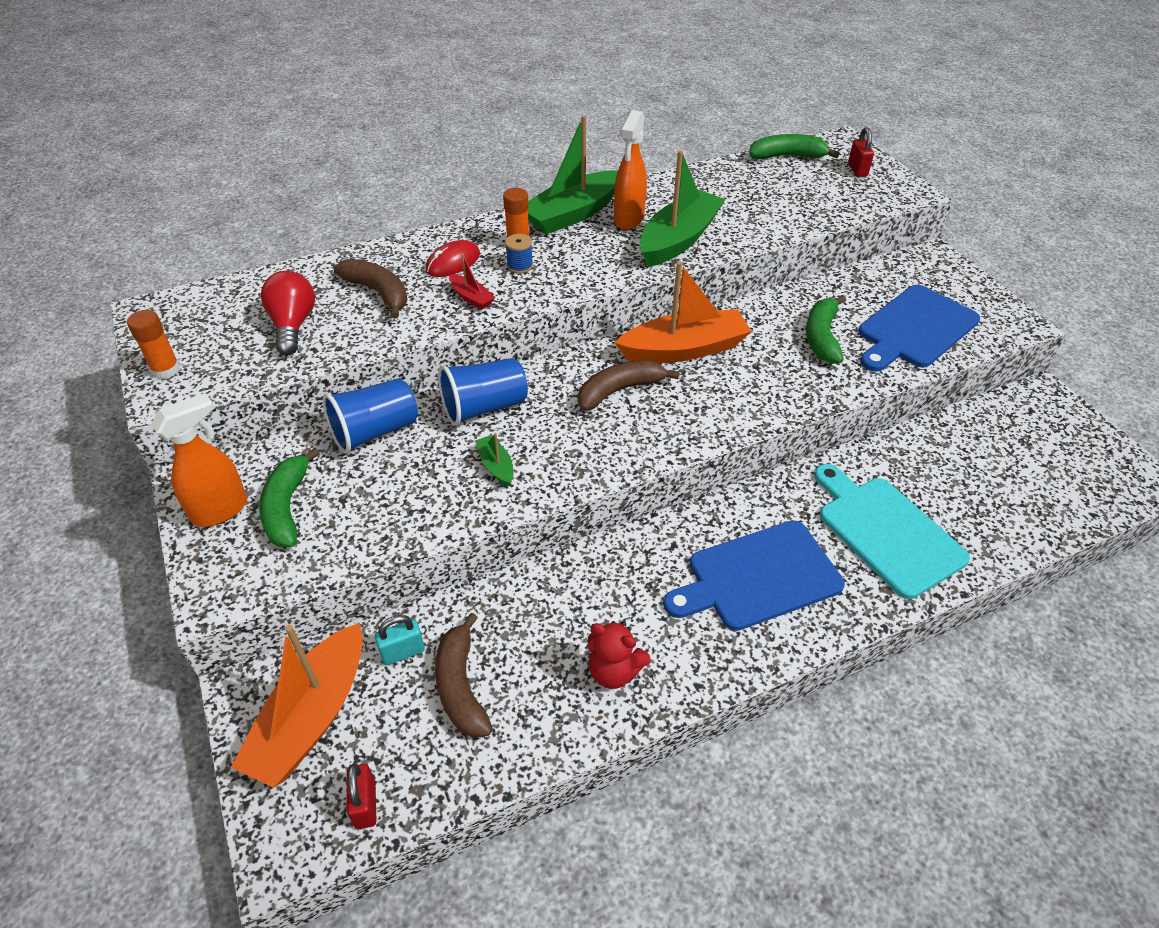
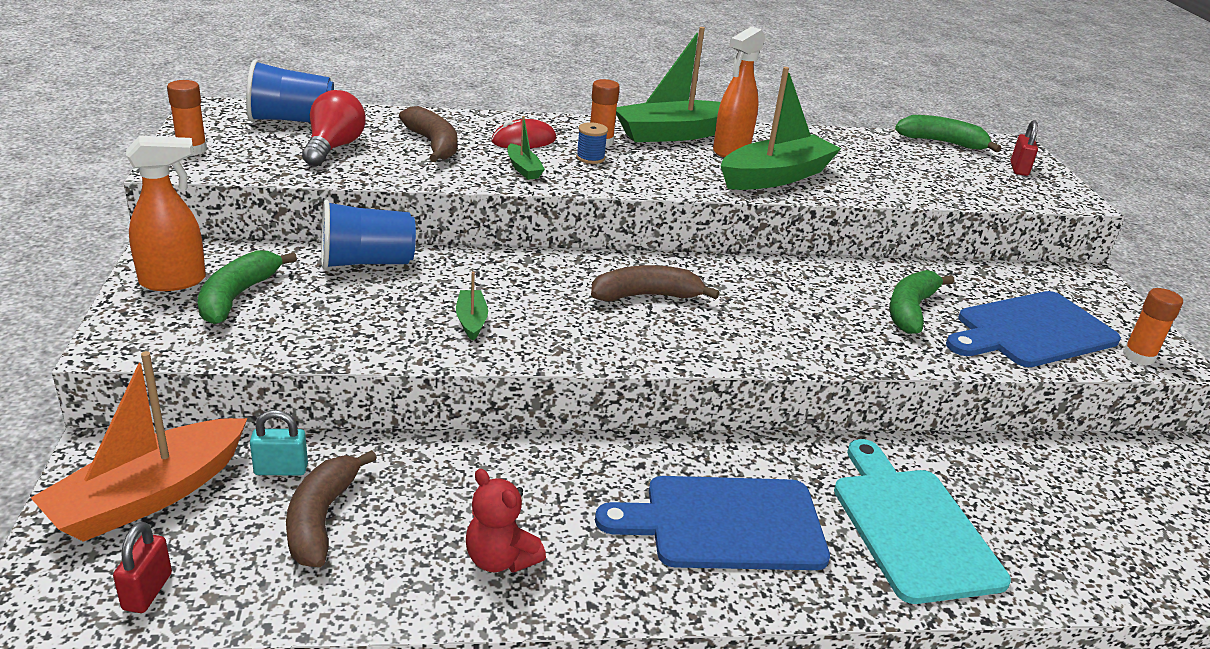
camera: 15 degrees right, 15 degrees down
blue cup [438,358,528,426] -> blue cup moved to [246,59,334,123]
red boat [449,254,495,310] -> green boat [508,116,545,180]
orange boat [615,261,752,363] -> none
none -> orange glue stick [1123,288,1183,366]

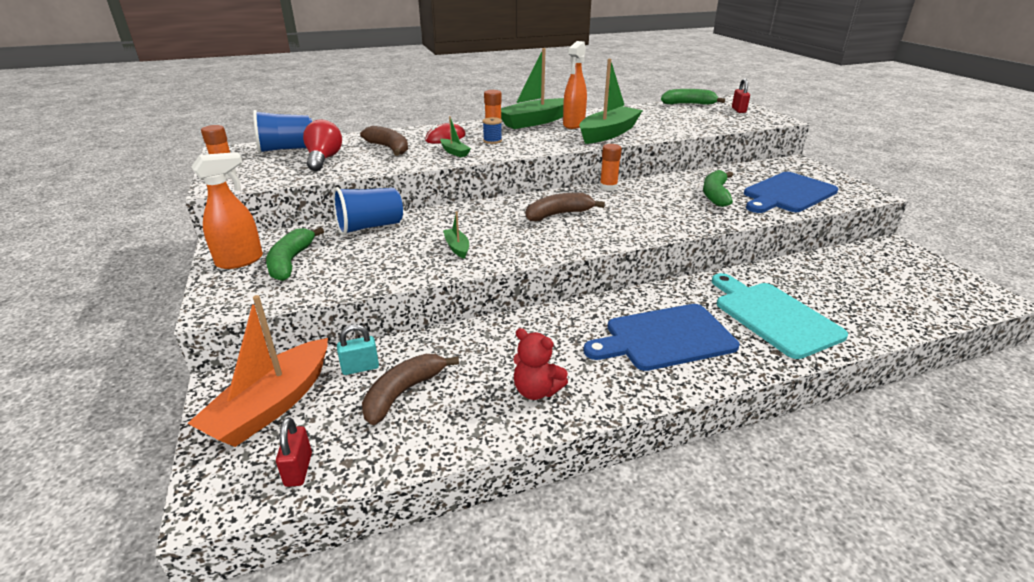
camera: 10 degrees left, 0 degrees up
brown banana [286,450,377,567] -> brown banana turned 45 degrees clockwise [362,354,459,425]
orange glue stick [1123,288,1183,366] -> orange glue stick moved to [600,144,622,191]

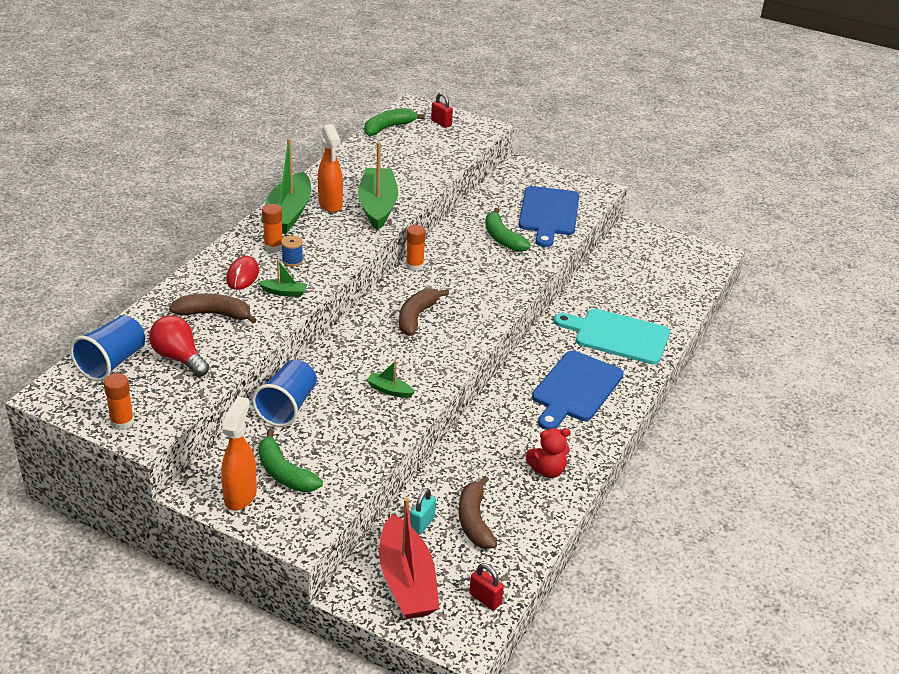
camera: 45 degrees left, 5 degrees up
orange boat [187,295,328,447] -> red boat [379,498,439,619]

